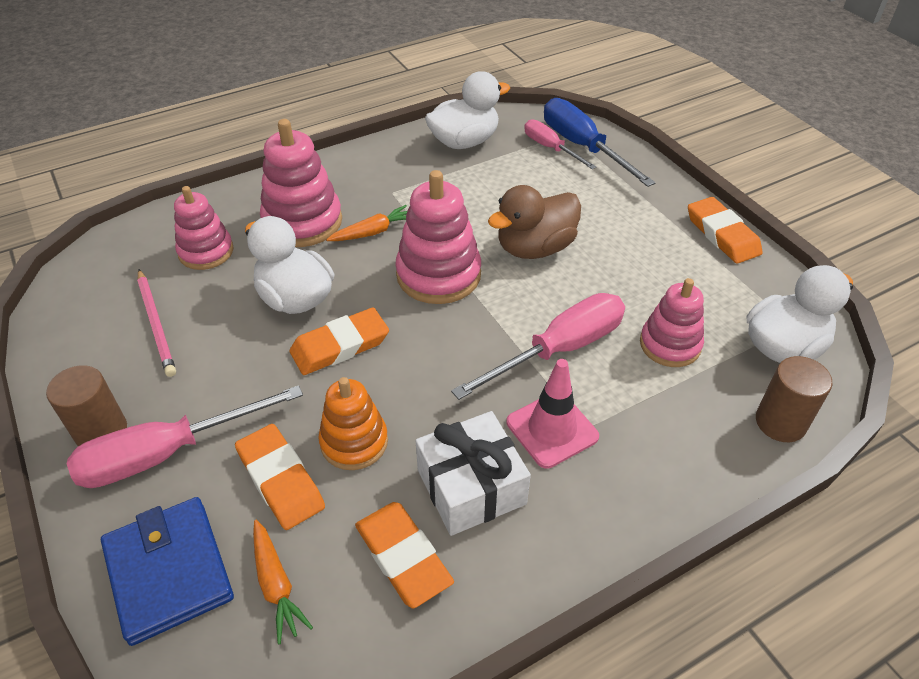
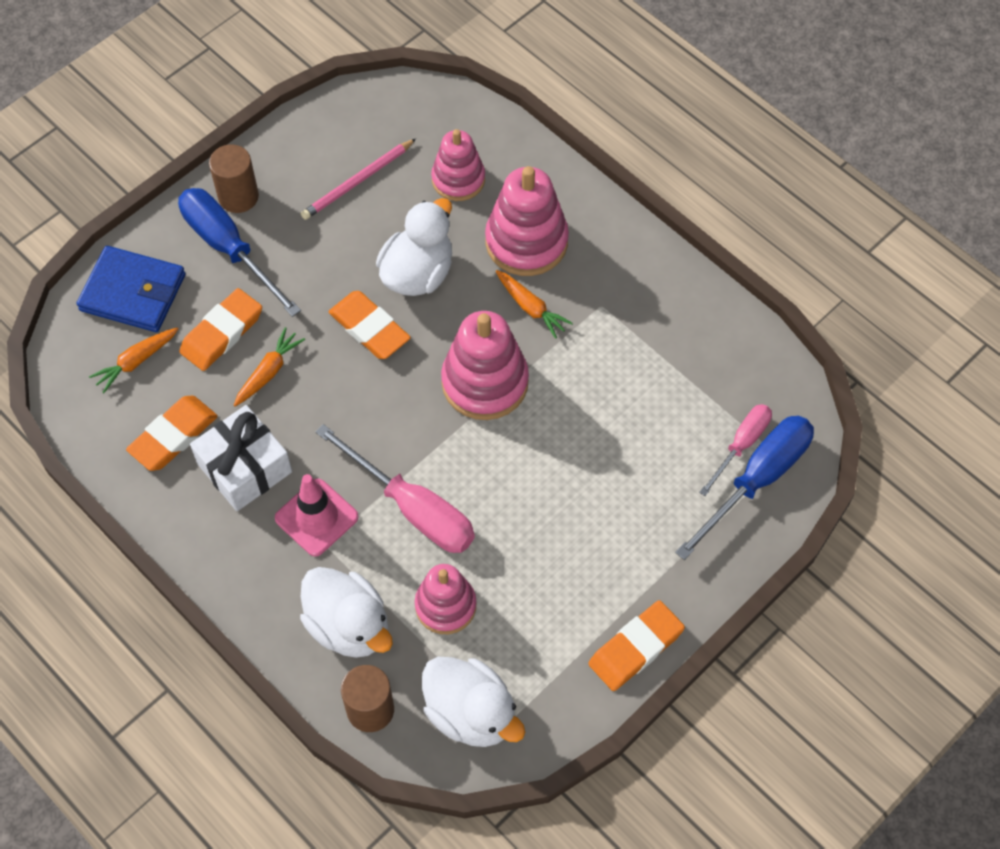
camera: 75 degrees right, 15 degrees up
pink screwdriver [67,385,303,488] -> blue screwdriver [178,188,301,317]
blue wallet [101,497,234,646] -> blue wallet turned 60 degrees clockwise [76,246,186,332]
orange stacking toy [318,377,388,470] -> orange carrot [234,327,305,406]
white duck [425,71,510,149] -> white duck moved to [300,567,393,658]
brown duck [488,185,581,259] -> none

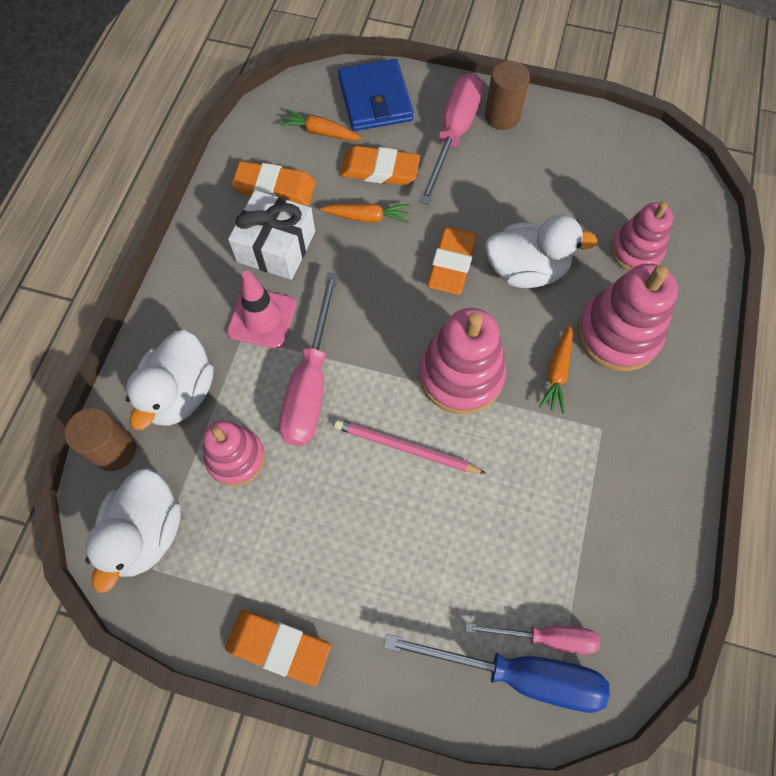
camera: 60 degrees right, 5 degrees up
blue screwdriver [178,188,301,317] -> pink screwdriver [419,73,484,205]
pink pencil [301,139,416,220] -> pink pencil moved to [334,419,486,473]

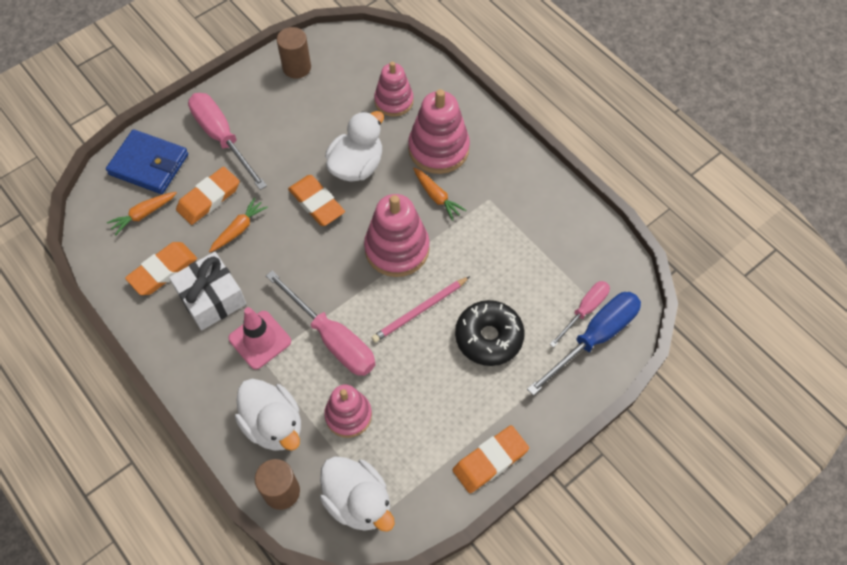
camera: 55 degrees left, 5 degrees down
brown cylinder [485,61,530,130] -> brown cylinder moved to [277,27,311,79]
none -> black donut [455,300,525,366]

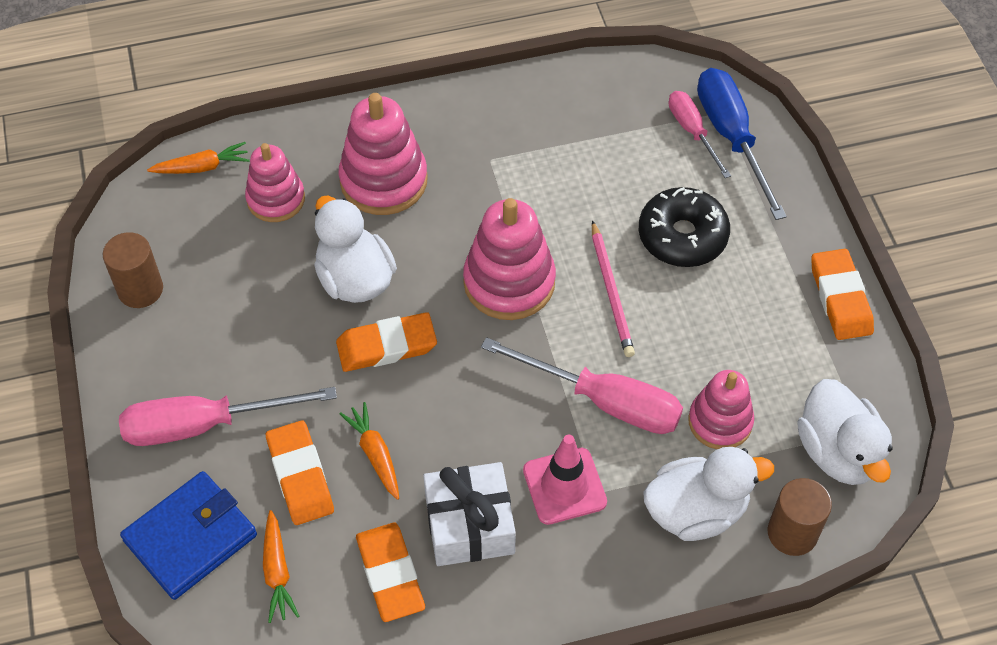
camera: 65 degrees left, 5 degrees down
pink screwdriver [266,271,376,376] -> pink screwdriver turned 45 degrees clockwise [481,337,683,434]
white duck [320,456,395,532] -> white duck turned 90 degrees clockwise [797,379,893,485]
orange carrot [413,167,466,221] -> orange carrot moved to [147,142,250,174]

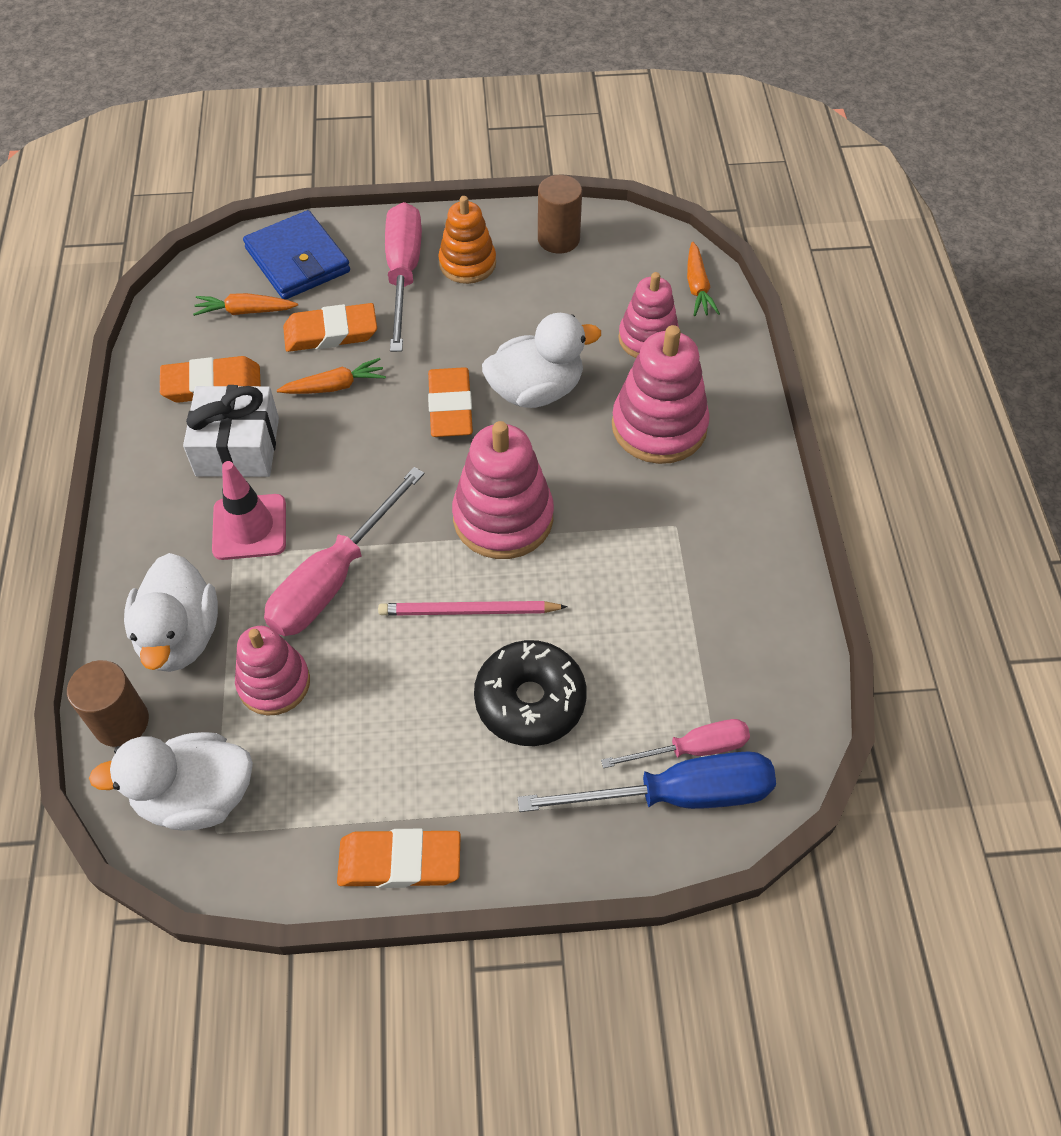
camera: 100 degrees right, 0 degrees up
none -> orange stacking toy [438,196,496,284]

